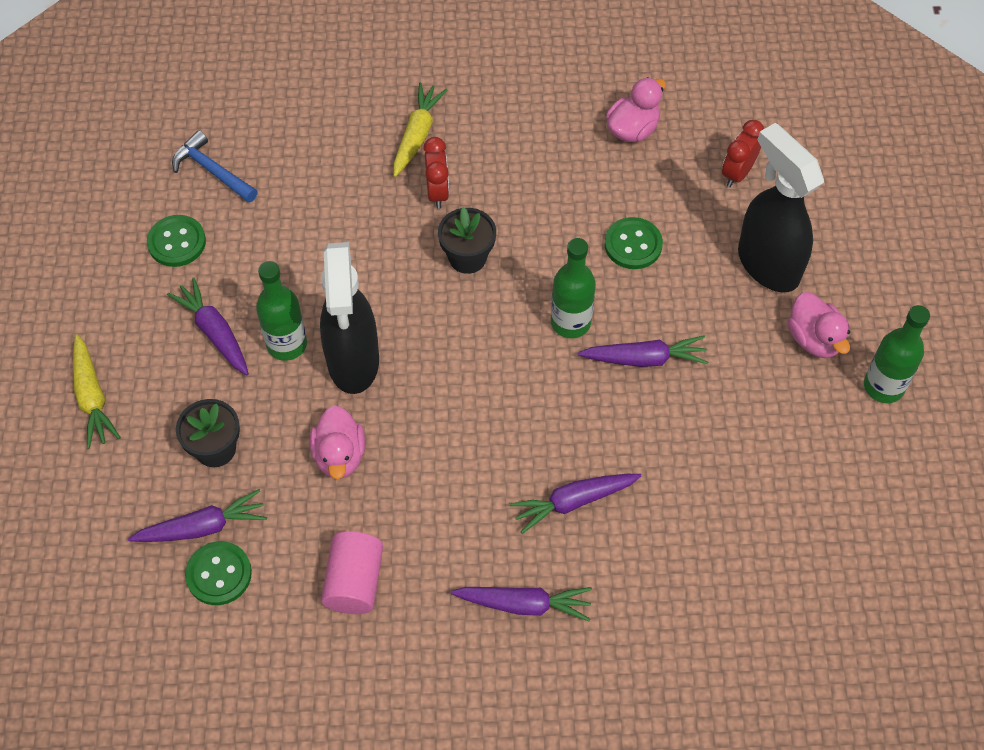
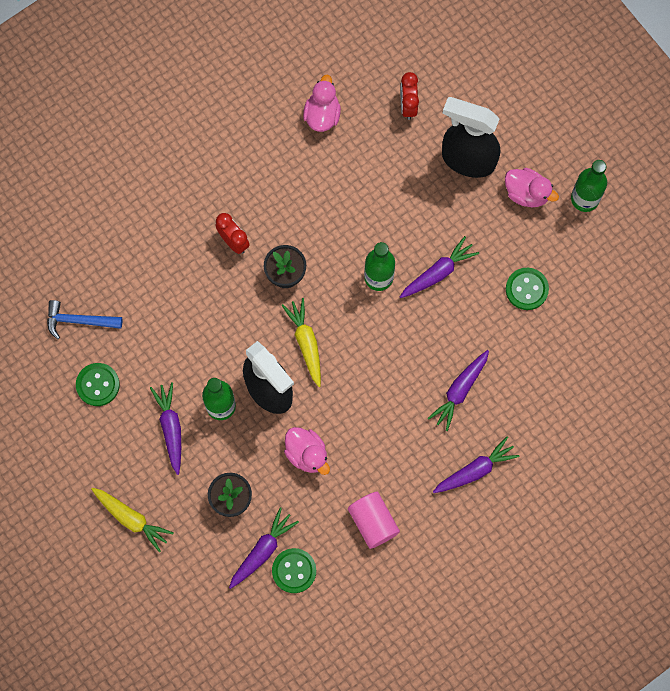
camera: 35 degrees left, 15 degrees up
purple carrot [167,278,249,375] -> purple carrot turned 60 degrees clockwise [150,382,181,475]
yellow carrot [393,83,447,177] -> yellow carrot moved to [281,298,321,387]
green button [605,217,663,269] -> green button moved to [506,268,549,310]

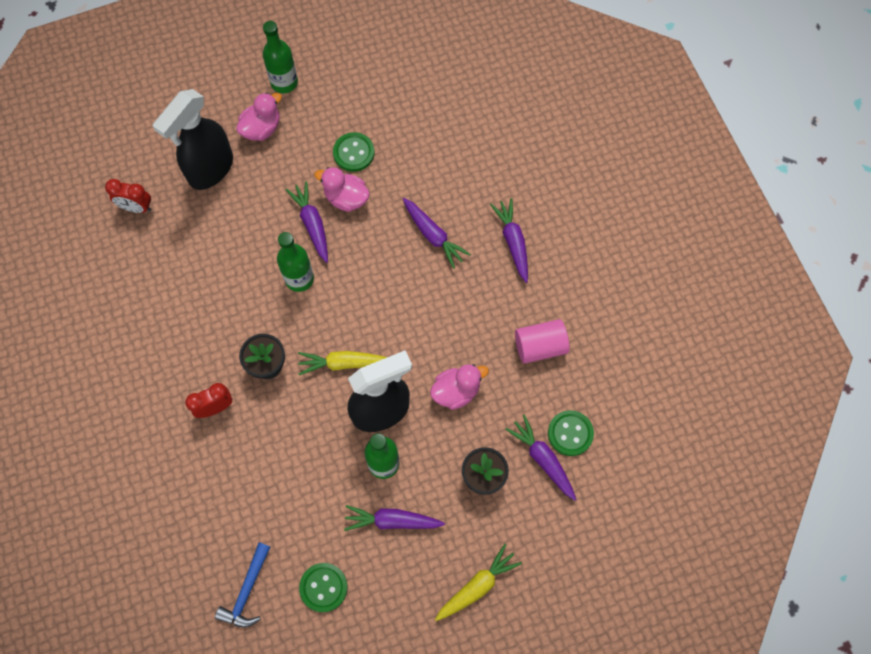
camera: 75 degrees left, 5 degrees down
pink duck [303,74,341,132] -> pink duck moved to [314,167,370,212]

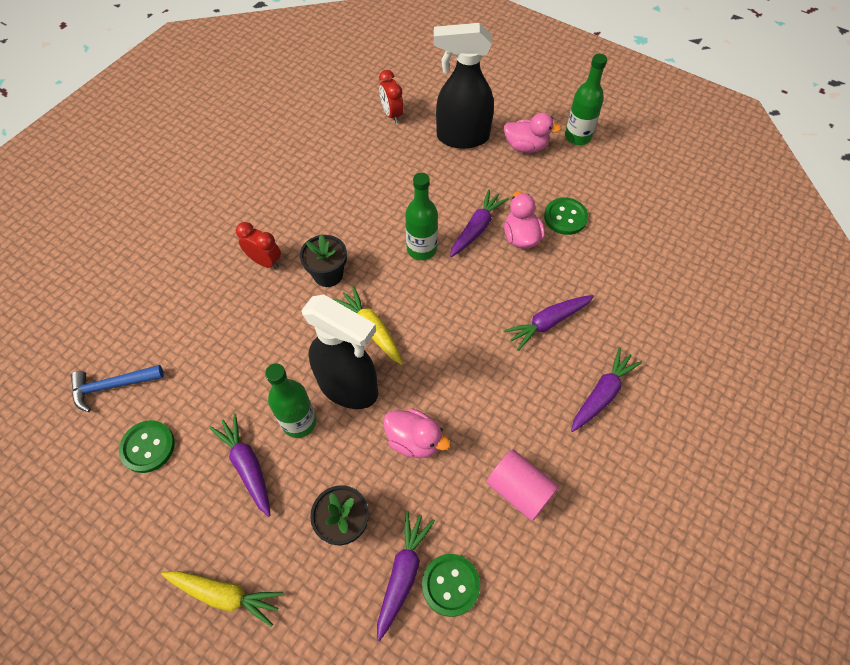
camera: 55 degrees right, 10 degrees down
purple carrot [403,198,471,269] -> purple carrot turned 45 degrees clockwise [503,295,594,351]

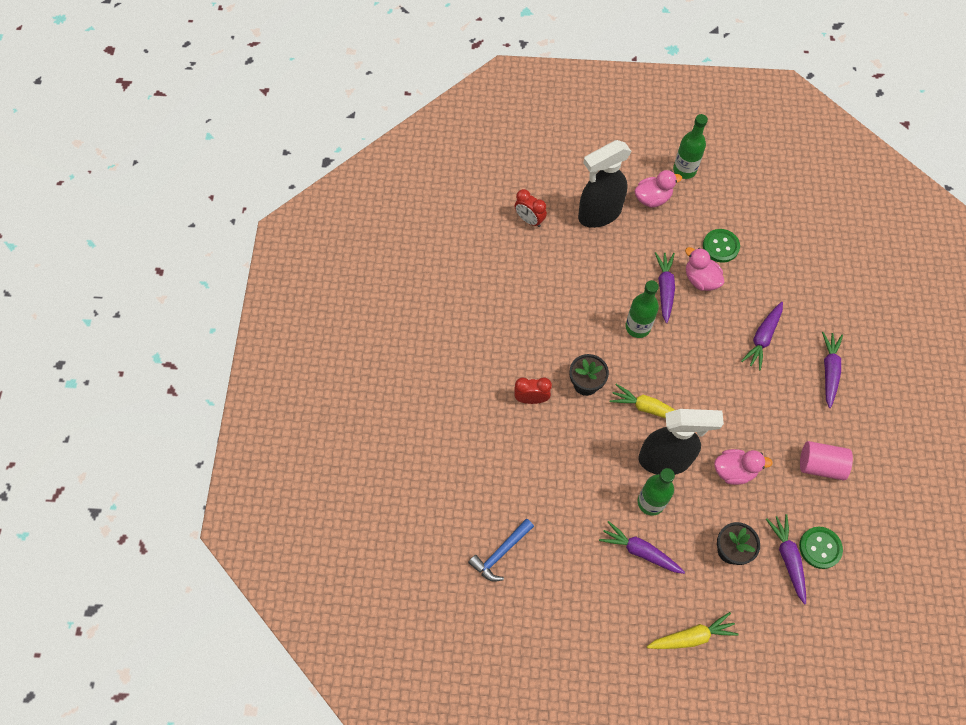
camera: 30 degrees left, 5 degrees up
green button [119,420,175,473] -> none

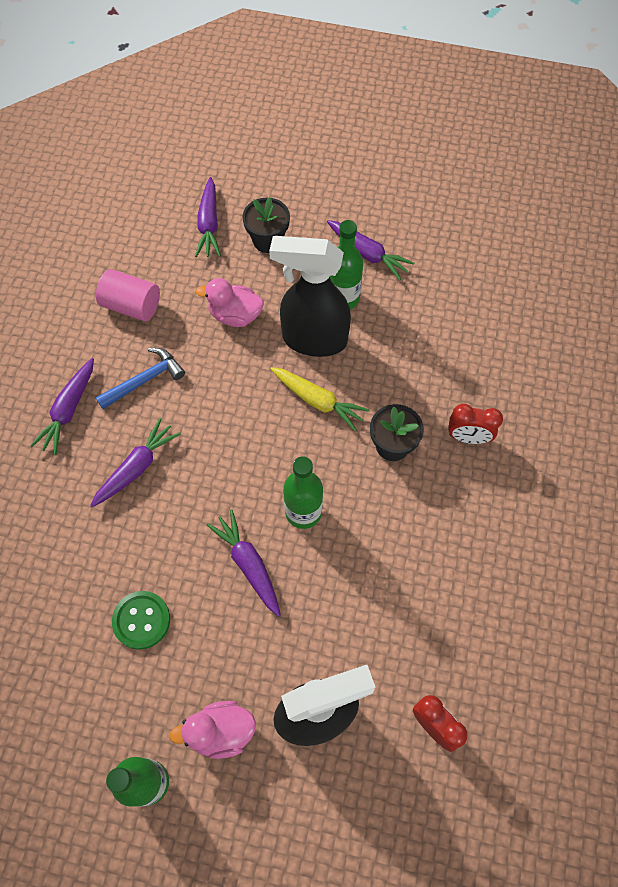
camera: 170 degrees left, 0 degrees up
blue hammer [468,519,534,582] -> blue hammer moved to [95,348,185,409]
yellow carrot [647,612,739,649] -> none
purple carrot [655,252,675,323] -> purple carrot turned 135 degrees clockwise [207,509,281,616]
pink duck [685,247,724,291] -> none
green button [799,527,843,569] -> none

